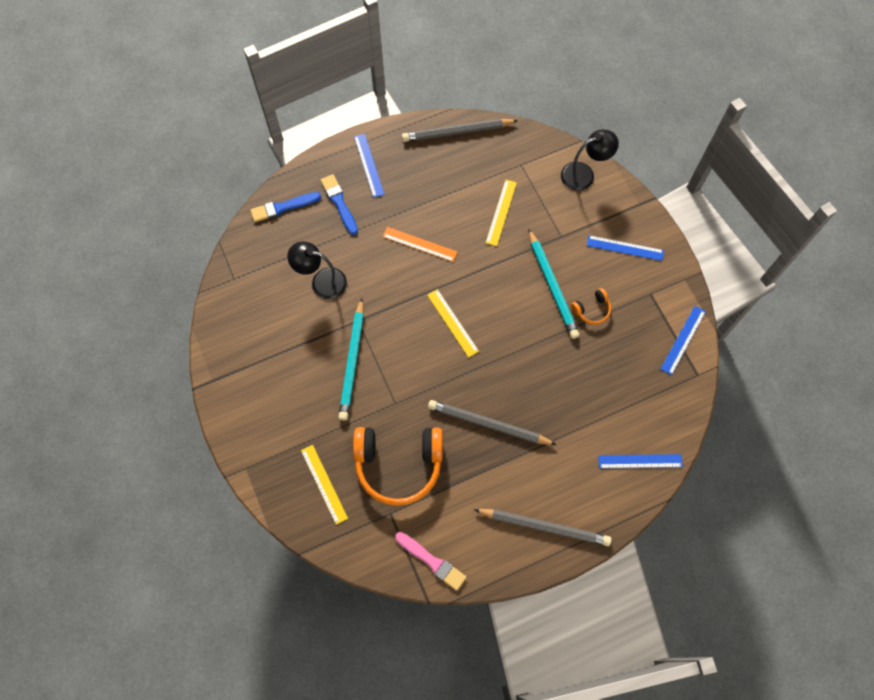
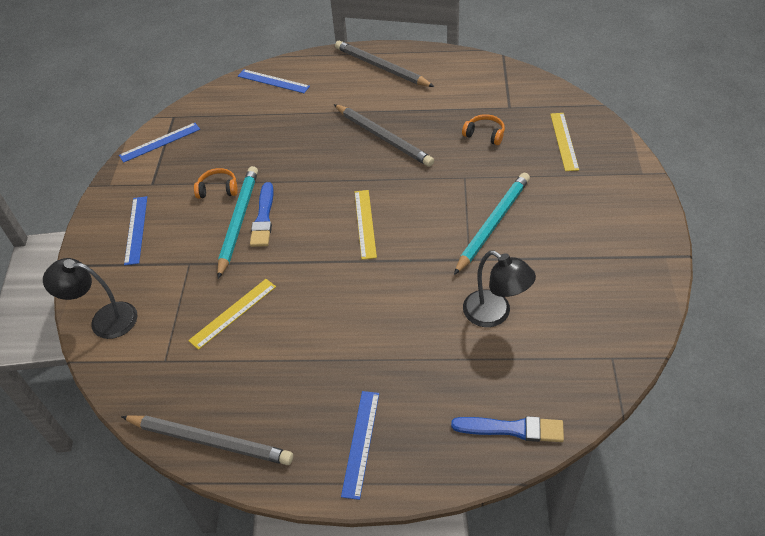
camera: 150 degrees left, 20 degrees down
blue brush [321,174,358,235] -> blue brush moved to [250,182,274,247]
orange headphones [353,427,443,506] -> orange headphones [462,114,505,145], size x0.44
orange ruler [383,227,457,262] -> none
pink brush [395,532,467,591] -> none
blue ruler [587,235,664,261] -> blue ruler turned 45 degrees clockwise [124,196,147,265]

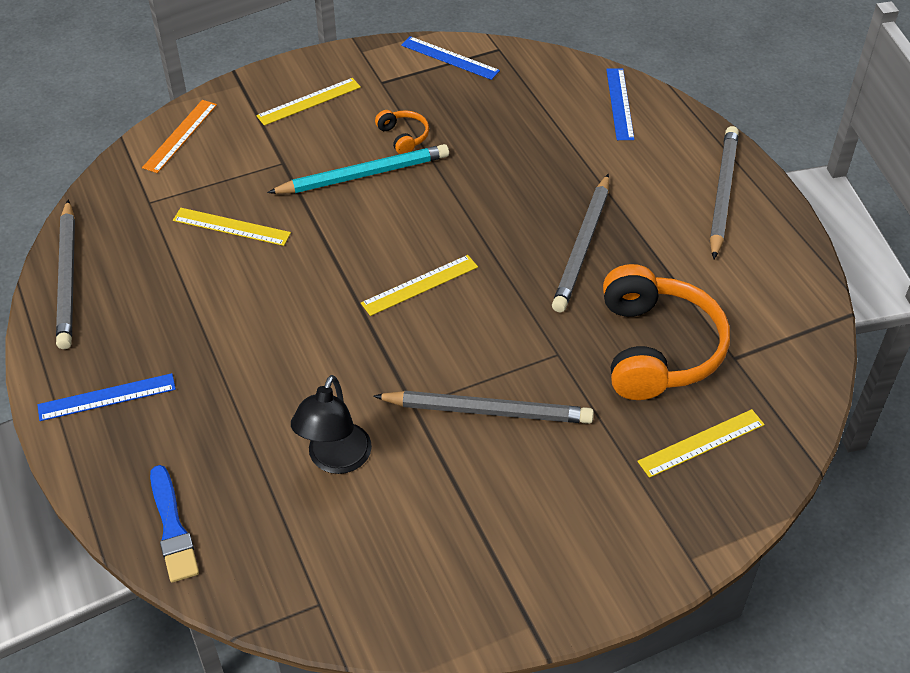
camera: 60 degrees right, 0 degrees up
black lamp [43,258,138,339] -> orange ruler [142,100,217,173]
blue ruler [124,196,147,265] -> yellow ruler [256,78,361,126]
blue brush [250,182,274,247] -> none
turquoise pencil [454,173,530,275] -> grey pencil [373,391,594,424]
orange headphones [462,114,505,145] -> orange headphones [603,264,730,400], size x2.27

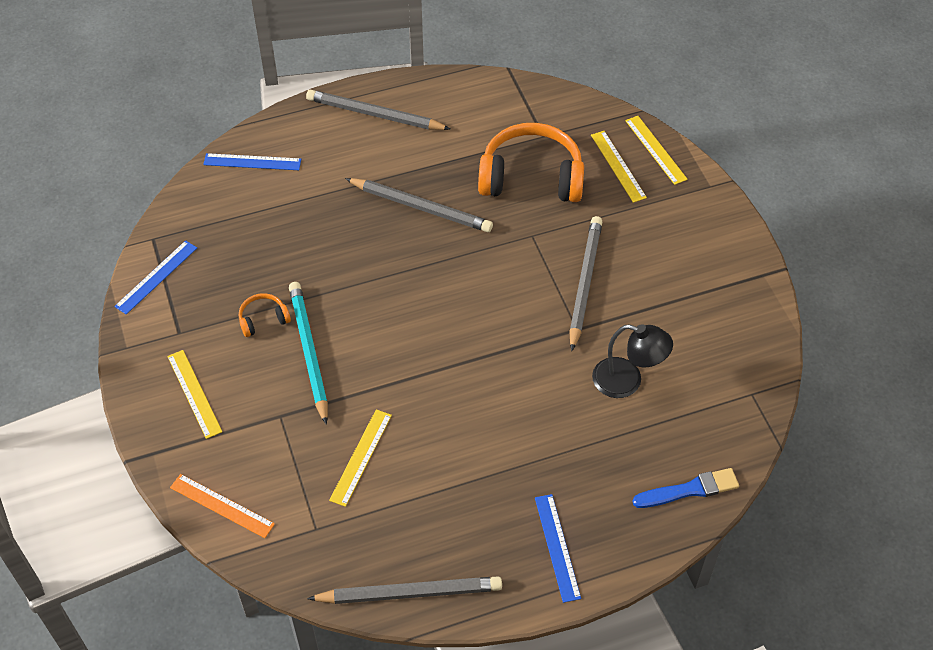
camera: 85 degrees left, 5 degrees up
yellow ruler [361,255,478,316] -> yellow ruler moved to [625,116,688,185]

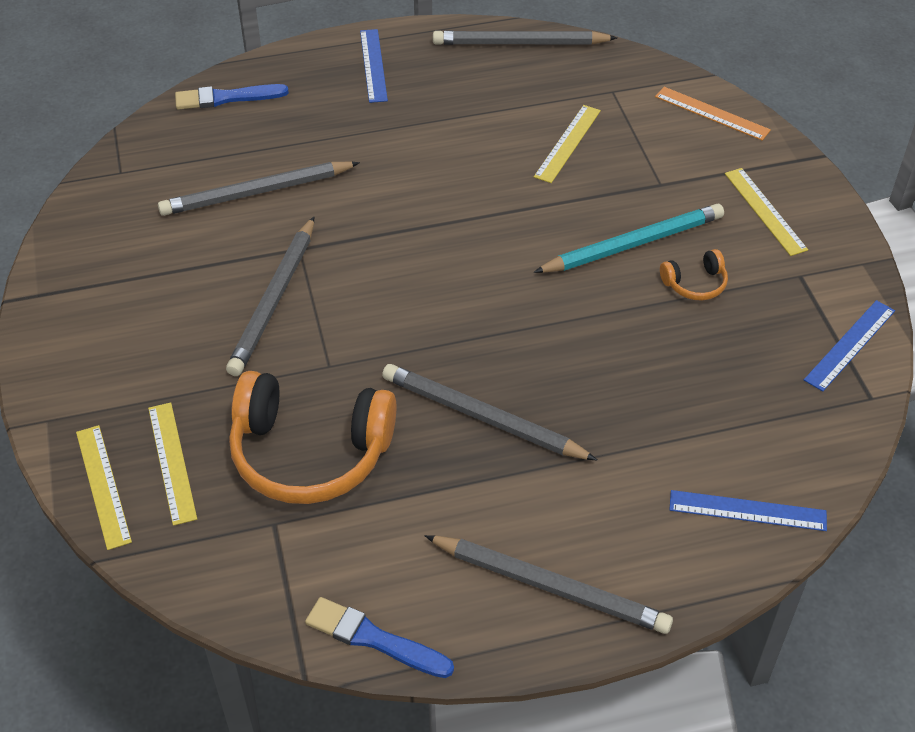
camera: 175 degrees left, 5 degrees down
turquoise pencil [289,282,328,425] -> turquoise pencil turned 105 degrees counterclockwise [534,204,724,273]
black lamp [592,324,673,398] -> grey pencil [158,161,360,216]
none -> blue brush [305,597,454,678]

